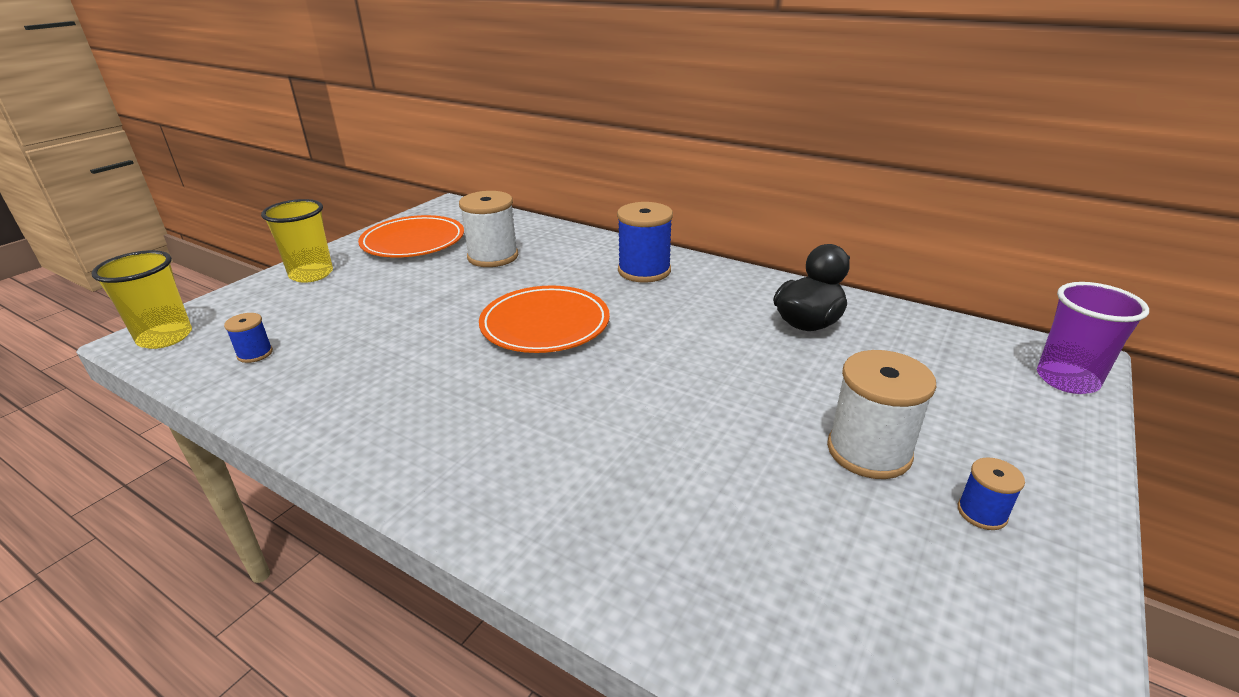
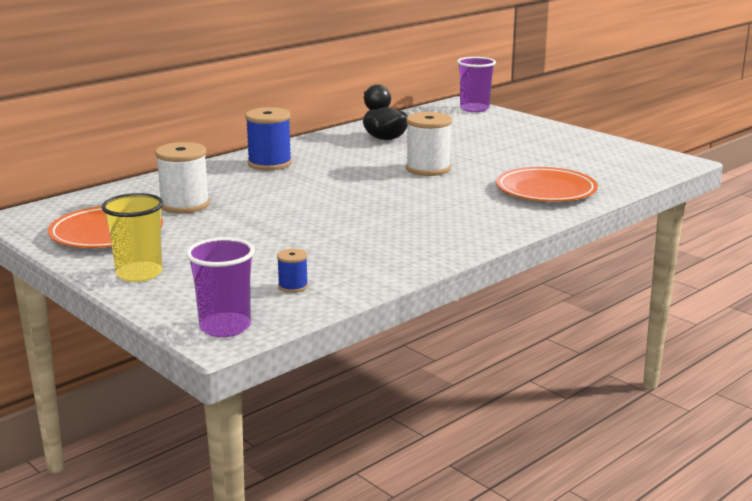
camera: 75 degrees left, 10 degrees down
yellow cup [91,250,192,349] -> purple cup [186,237,255,337]
orange plate [479,285,610,353] -> orange plate moved to [496,167,598,202]
white spool [827,350,936,479] -> white spool moved to [406,112,452,176]
blue spool [958,457,1025,530] -> none

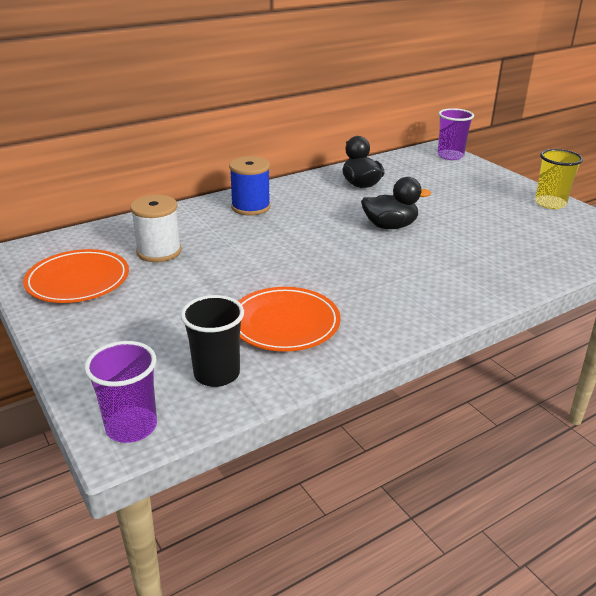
camera: 10 degrees right, 10 degrees up
yellow cup [101,193,164,282] -> yellow cup moved to [535,149,583,209]
blue spool [277,249,308,293] -> black cup [181,295,244,387]
white spool [406,112,452,176] -> black duck [361,177,431,229]
orange plate [496,167,598,202] -> orange plate moved to [238,287,341,351]

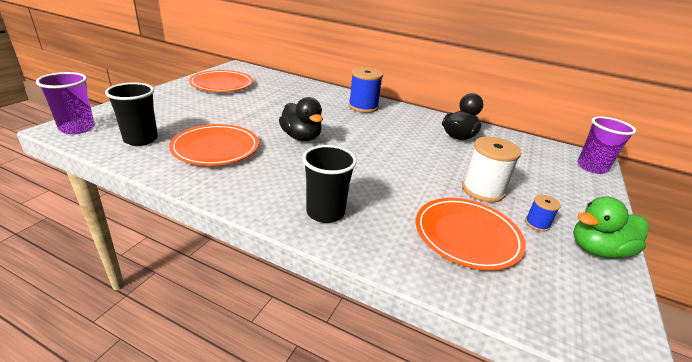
camera: 55 degrees right, 0 degrees up
white spool [130,195,182,262] -> white spool moved to [462,136,521,202]
black duck [361,177,431,229] -> black duck moved to [279,97,323,141]
yellow cup [535,149,583,209] -> green duck [573,196,649,258]
none -> black cup [302,145,357,223]
none -> orange plate [416,198,526,270]
none -> blue spool [525,195,561,232]

